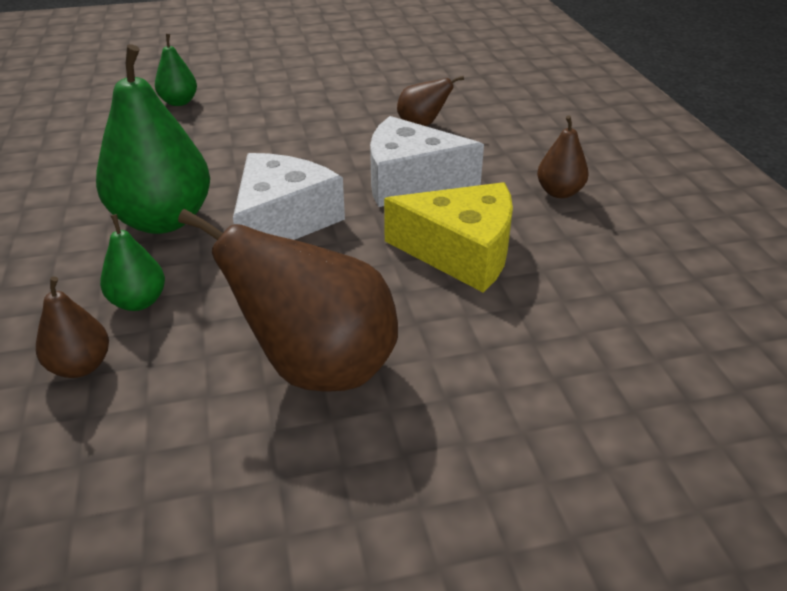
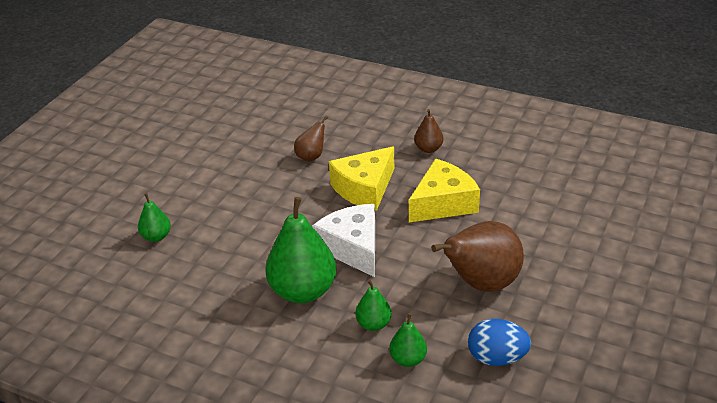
camera: 50 degrees left, 0 degrees up
brown pear [36,277,109,378] -> green pear [389,313,427,367]
white cheese [370,116,484,207] -> yellow cheese [329,146,394,211]
none -> blue egg [468,319,531,366]

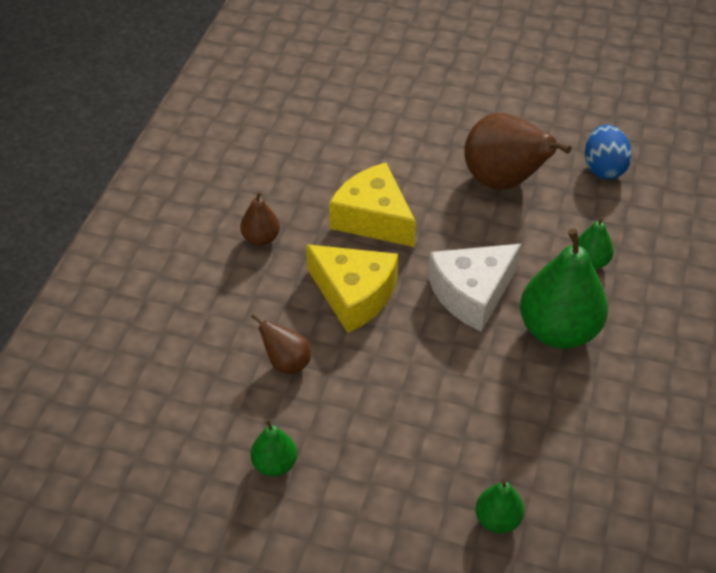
camera: 100 degrees left, 10 degrees up
green pear [389,313,427,367] -> green pear moved to [251,419,297,476]

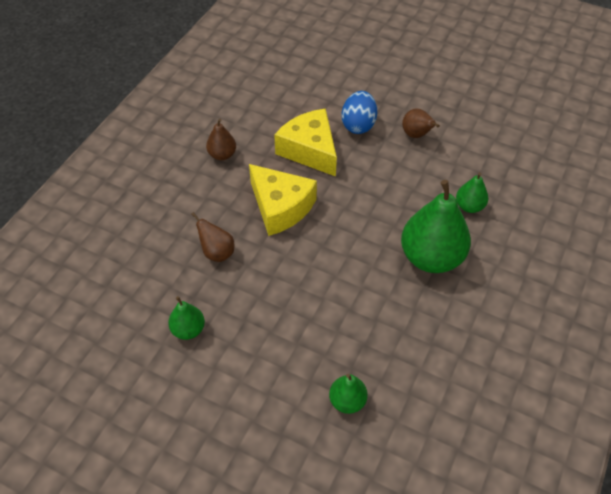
camera: 10 degrees right, 5 degrees up
white cheese [428,244,521,332] -> none
brown pear [464,113,572,190] -> brown pear [402,109,440,138], size x0.50
blue egg [585,124,632,180] -> blue egg moved to [342,91,377,134]

